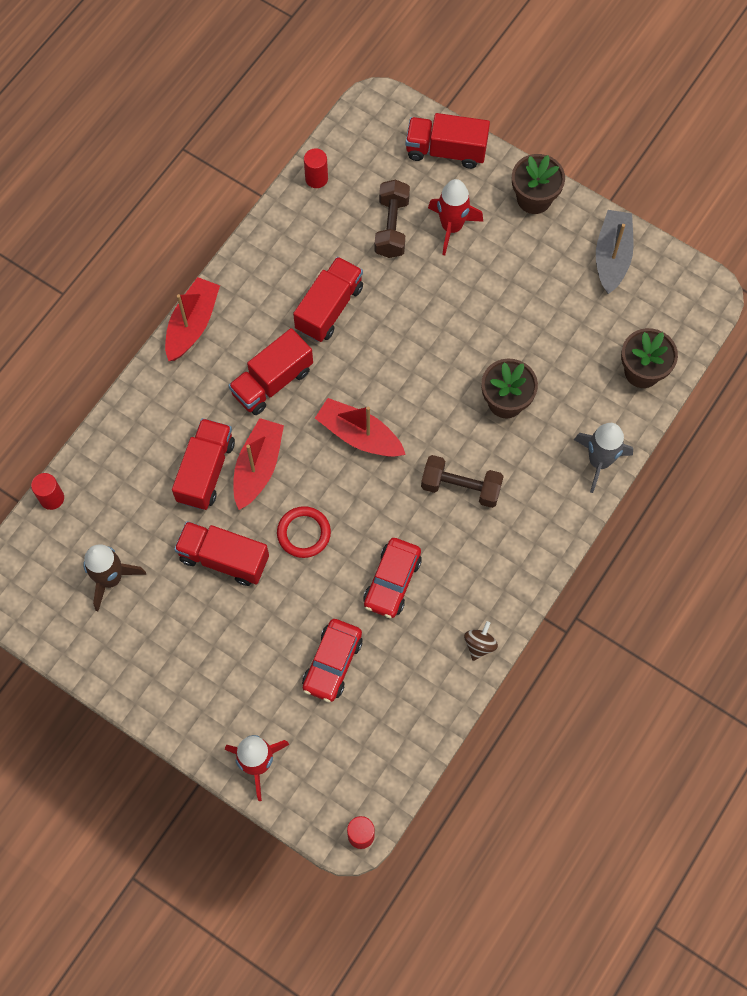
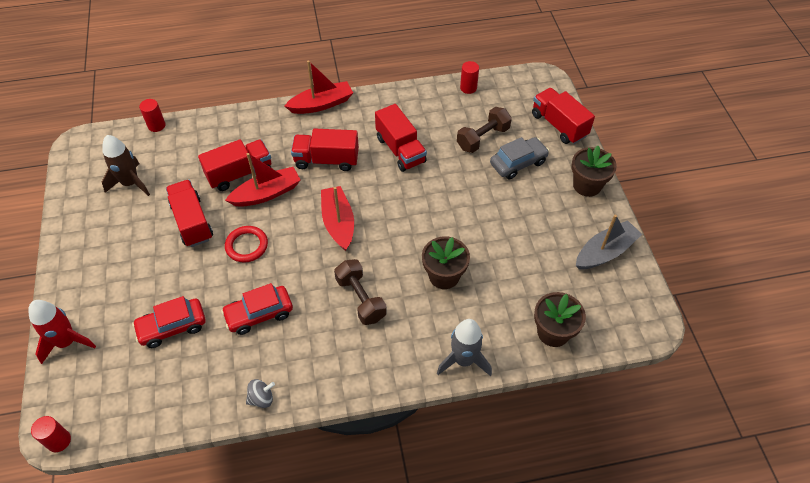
camera: 45 degrees right, 15 degrees down
red truck [293,257,363,342] -> red truck turned 75 degrees clockwise [375,104,427,172]
red rocket [428,179,483,255] -> grey car [490,137,549,179]
brown spinning top [464,621,498,661] -> grey spinning top [246,379,275,408]

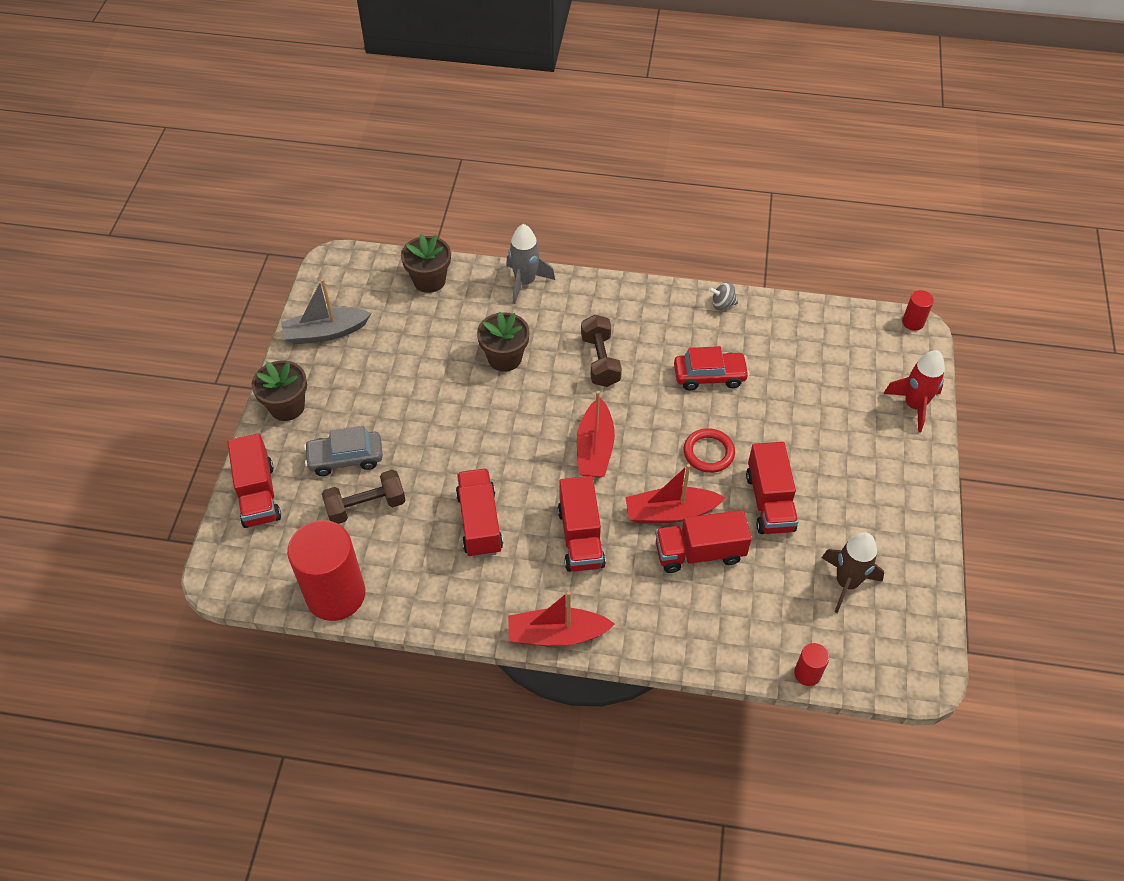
camera: 160 degrees left, 0 degrees up
red car [132,296,206,348] -> none
red truck [291,129,359,171] -> red truck turned 60 degrees clockwise [558,476,606,572]
red cylinder [460,61,479,94] -> red cylinder [287,520,365,621], size x2.30

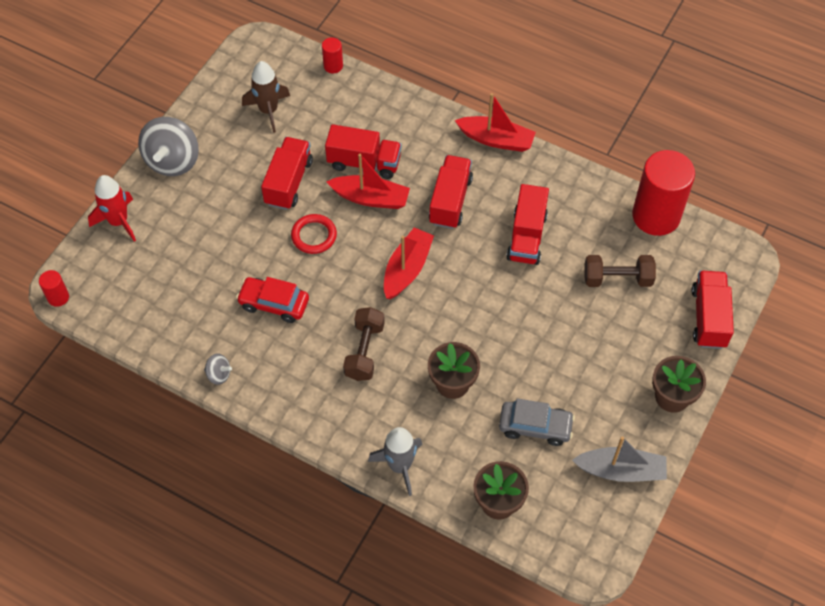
camera: 160 degrees left, 5 degrees up
grey car [304,426,383,476] -> grey car moved to [499,398,575,446]
none -> grey spinning top [138,117,199,176]

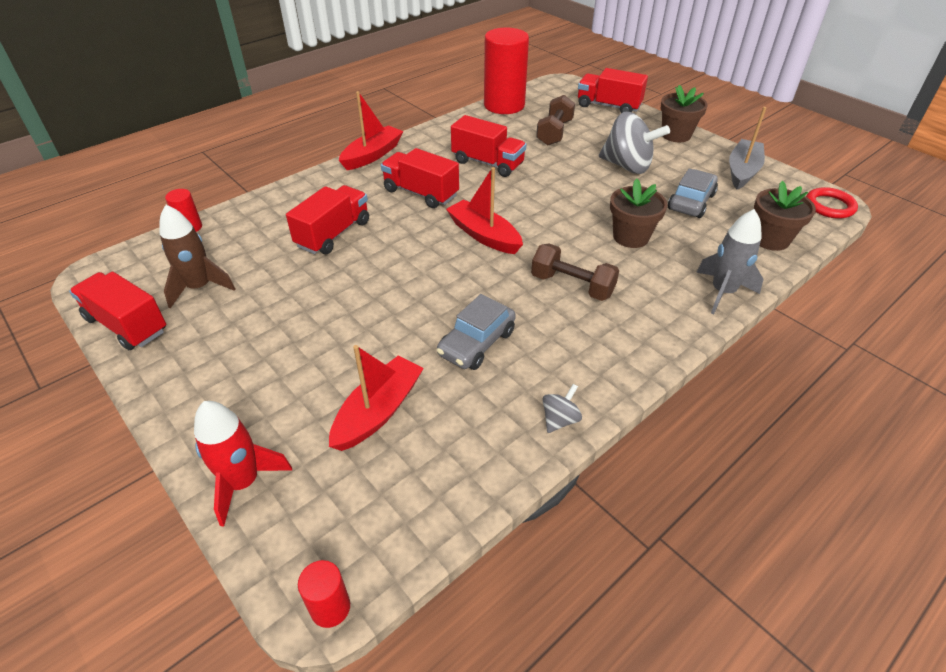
camera: 70 degrees left, 15 degrees down
grey spinning top [138,117,199,176] -> grey spinning top moved to [599,112,670,174]
red car [236,277,309,323] -> grey car [437,294,516,370]
red truck [261,137,313,210] -> red truck moved to [69,272,166,350]
red ring [291,214,337,254] -> red ring moved to [806,187,858,219]
red boat [326,154,410,209] -> red boat moved to [329,345,424,451]

